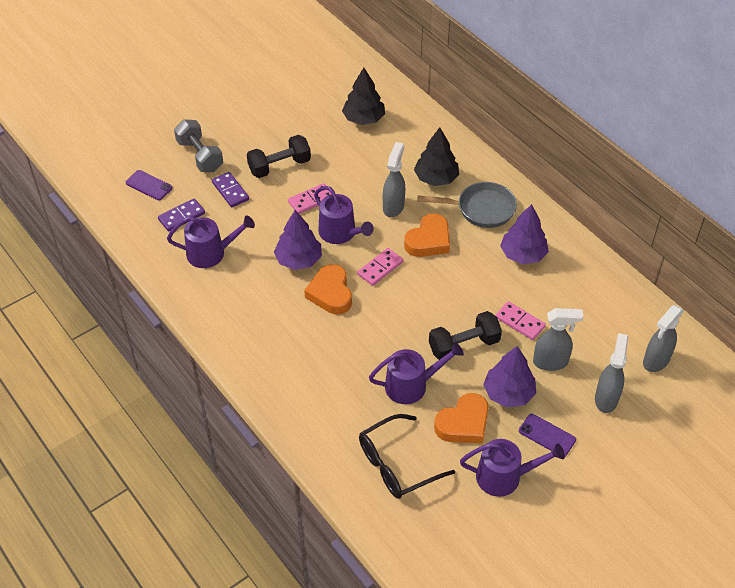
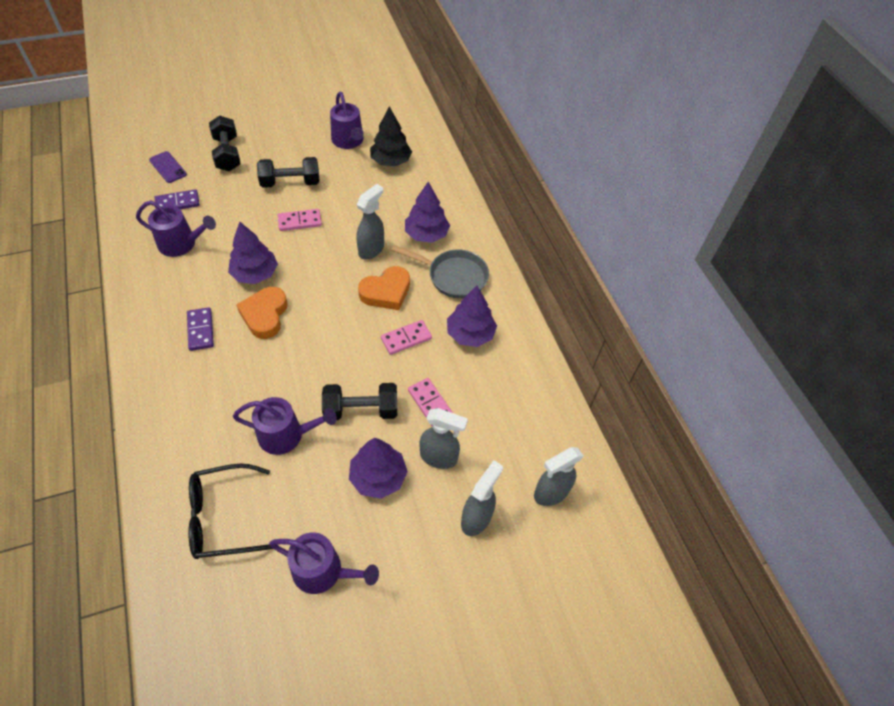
camera: 15 degrees right, 5 degrees up
grey dumbbell [174,119,223,172] -> black dumbbell [209,115,240,171]
purple domino [212,172,249,207] -> purple domino moved to [187,307,214,351]
purple watering can [314,186,374,244] -> purple watering can moved to [330,92,363,149]
pink domino [357,248,403,286] -> pink domino moved to [381,320,432,355]
black tree [414,127,459,186] -> purple tree [405,182,450,243]
orange heart [434,393,489,444] -> none
purple phone [519,414,576,457] -> none

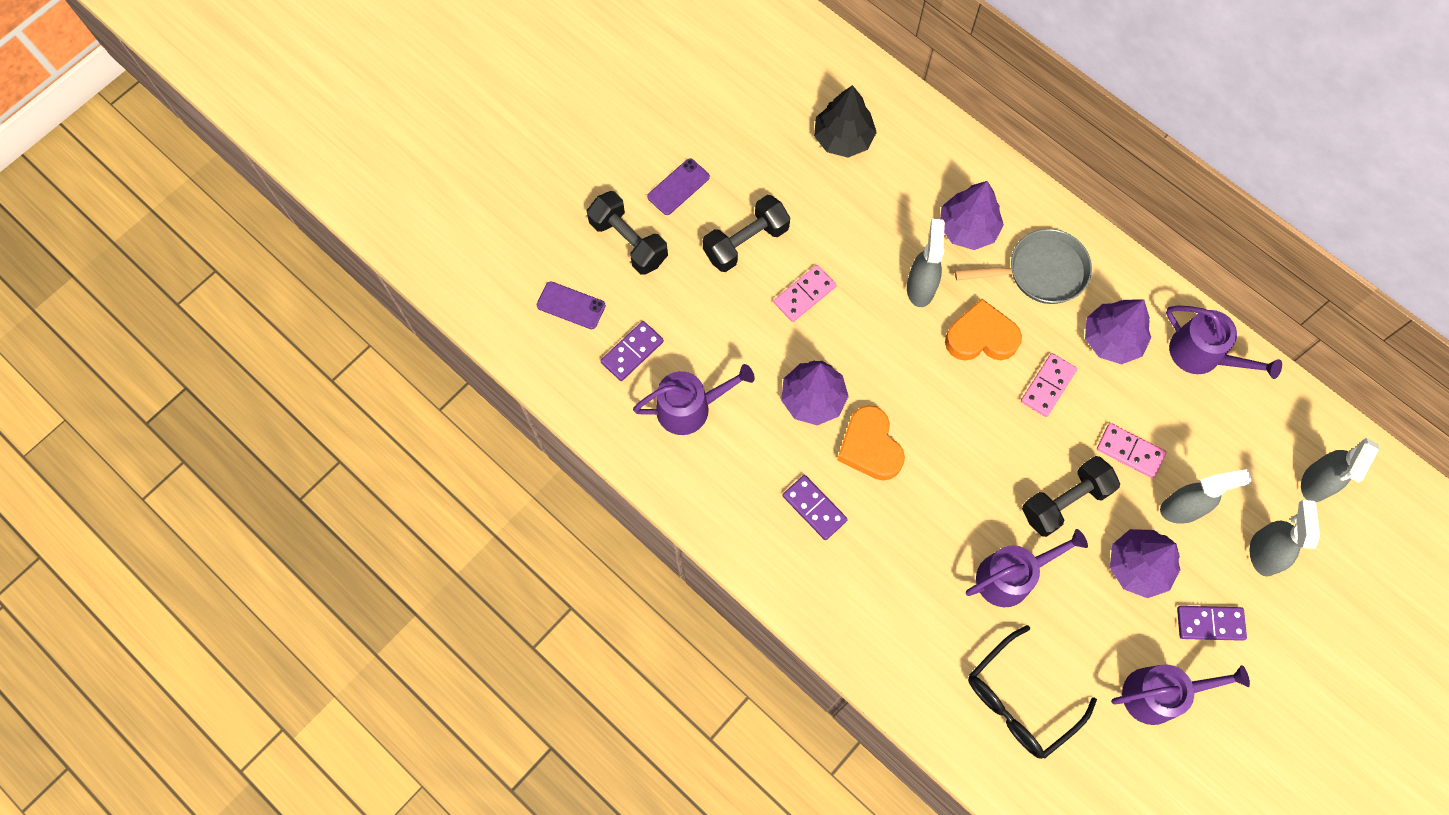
camera: 25 degrees left, 15 degrees up
purple watering can [330,92,363,149] -> purple watering can moved to [1166,305,1282,379]
orange heart [358,266,410,310] -> orange heart turned 120 degrees counterclockwise [945,299,1022,361]
none -> purple phone [647,158,710,215]
none -> purple domino [1177,606,1247,641]

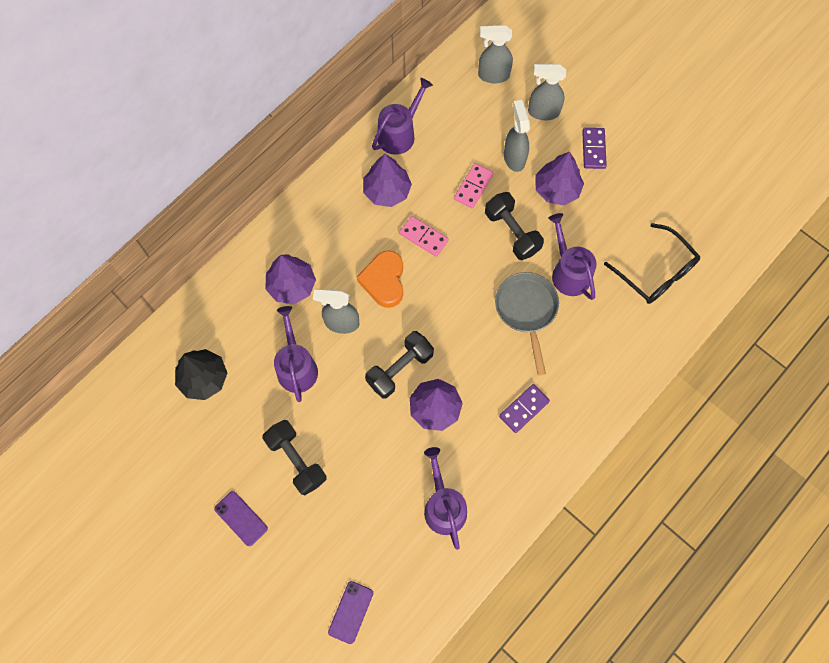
camera: 90 degrees left, 0 degrees up
black dumbbell [587,191,668,275] -> black dumbbell moved to [365,331,434,399]
purple domino [601,321,664,381] -> none
pink domino [774,265,836,322] -> none
orange heart [837,405,905,481] -> none
grey pan [955,229,1092,304] -> grey pan moved to [495,272,559,376]
purple watering can [1111,664,1250,725] -> purple watering can moved to [274,306,318,402]
grey spray bottle [1301,438,1379,502] -> grey spray bottle turned 150 degrees clockwise [478,25,513,83]

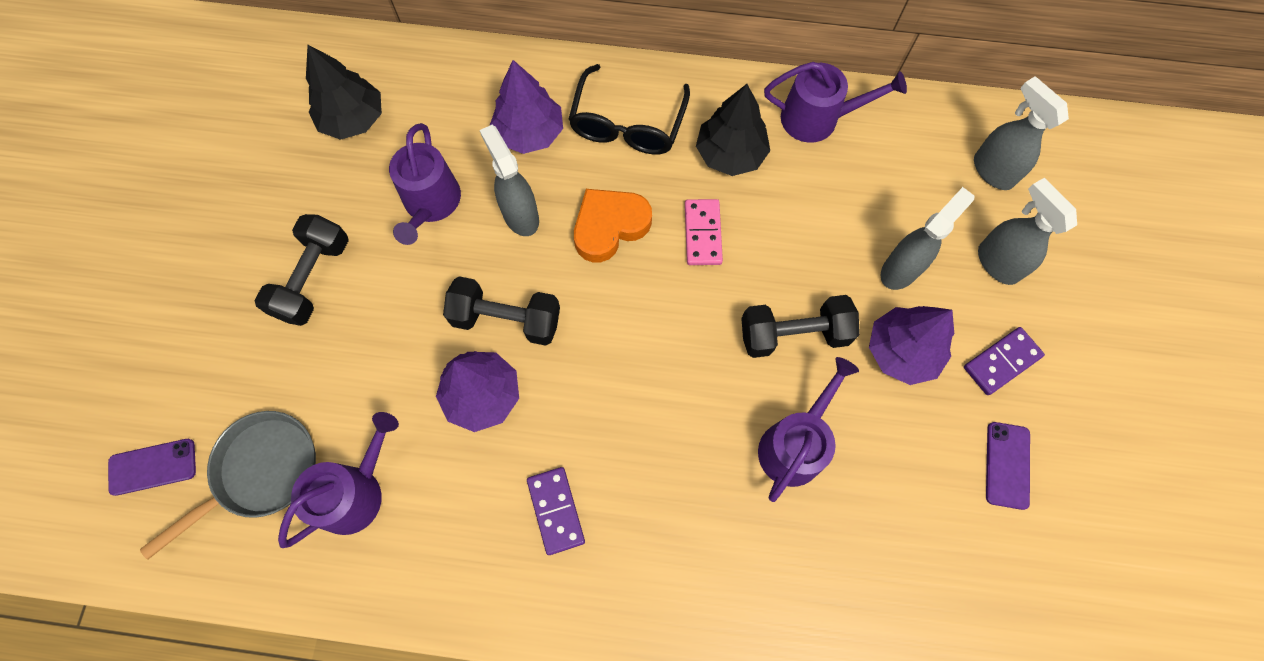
camera: 55 degrees right, 0 degrees up
purple phone [214,491,268,546] -> purple phone moved to [986,422,1030,510]
purple watering can [274,306,318,402] -> purple watering can turned 135 degrees clockwise [389,123,461,245]
purple tree [363,154,412,207] -> black tree [696,84,770,176]
pink domino [454,163,493,209] -> none
black dumbbell [485,192,544,260] -> black dumbbell turned 60 degrees clockwise [741,295,860,358]
grey pan [495,272,559,376] -> grey pan moved to [140,411,316,560]
purple domino [499,384,550,433] -> purple domino turned 60 degrees clockwise [527,467,585,555]
black glasses [604,223,701,304] -> black glasses moved to [568,64,690,155]

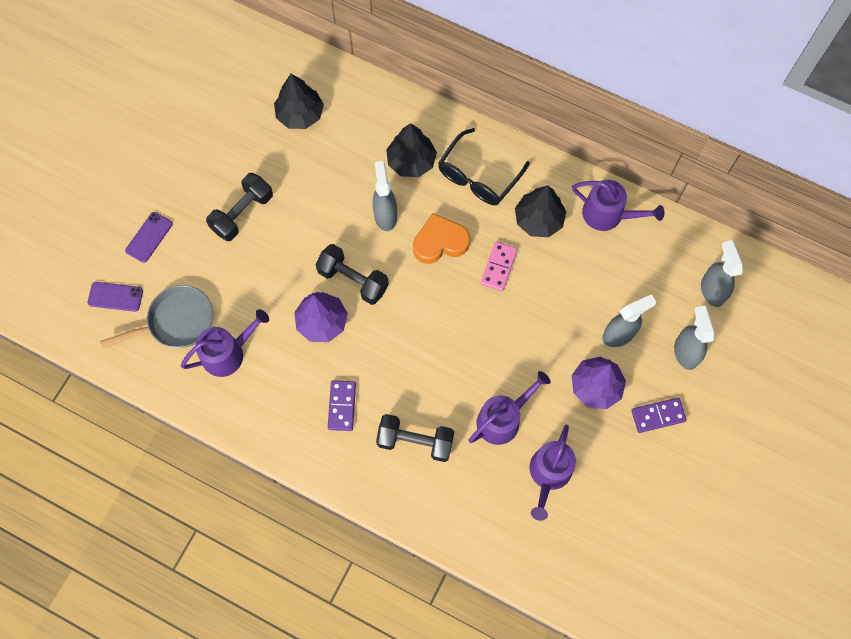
camera: 20 degrees right, 0 degrees up
purple watering can [389,123,461,245] -> purple watering can moved to [530,424,576,521]
purple tree [490,60,563,154] -> black tree [386,123,437,177]
black dumbbell [741,295,860,358] -> black dumbbell moved to [376,414,454,462]
purple phone [986,422,1030,510] -> purple phone moved to [125,212,173,263]

